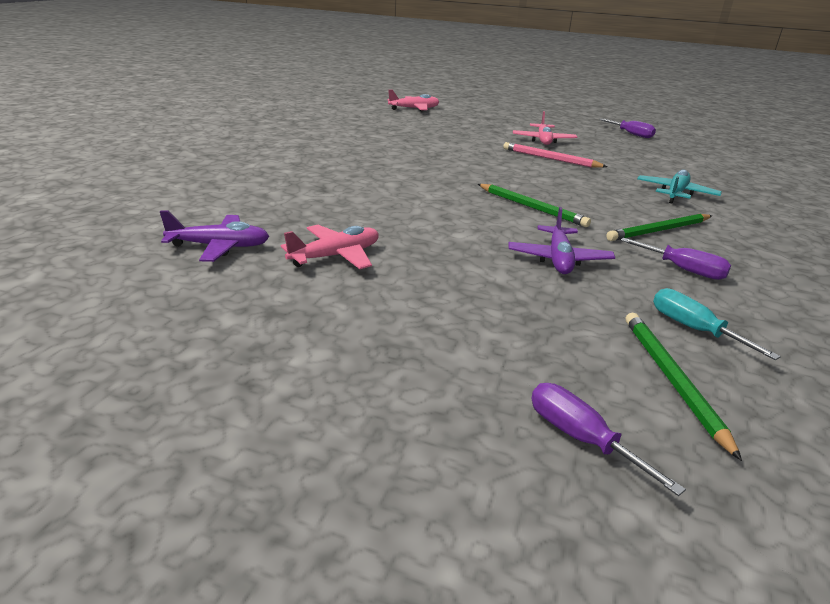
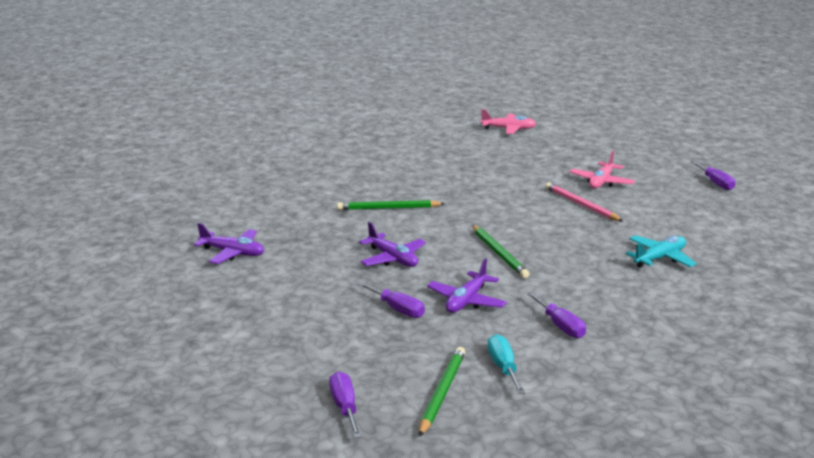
camera: 25 degrees right, 5 degrees down
pink plane [281,225,379,269] -> none
green pencil [606,214,712,241] -> green pencil moved to [337,200,445,210]
none -> purple screwdriver [357,281,425,318]
none -> purple plane [359,222,426,267]

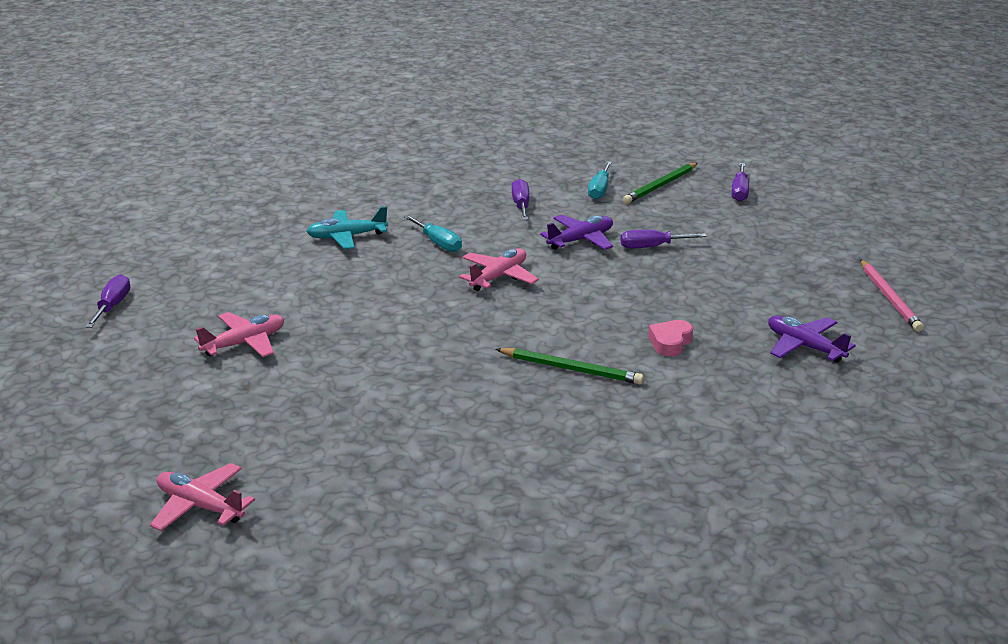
camera: 155 degrees left, 5 degrees up
purple screwdriver [357,281,425,318] -> purple screwdriver turned 75 degrees counterclockwise [621,230,707,249]
purple plane [359,222,426,267] -> none
green pencil [472,225,530,278] -> pink plane [459,248,539,291]
pink pencil [545,182,623,221] -> pink pencil moved to [860,259,924,332]
none -> turquoise screwdriver [404,215,462,252]
none -> pink heart [648,320,693,357]

